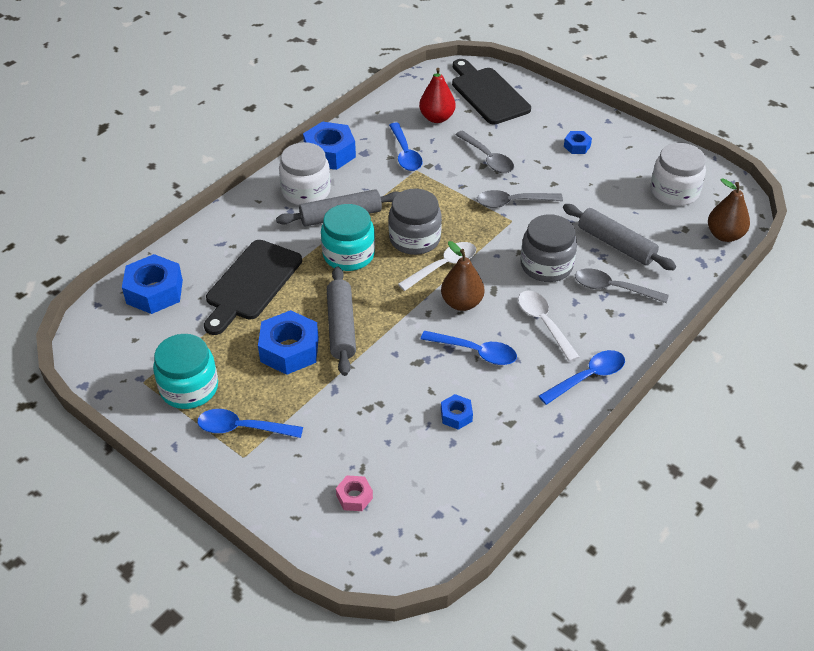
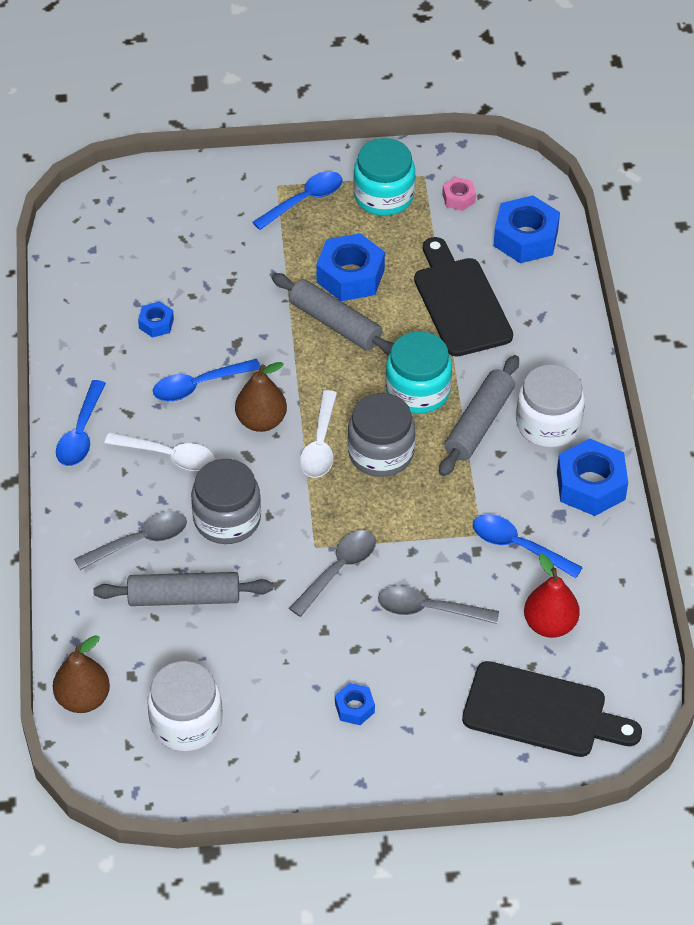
camera: 135 degrees right, 5 degrees up
pink nut [336,475,373,511] -> pink nut moved to [442,177,476,211]

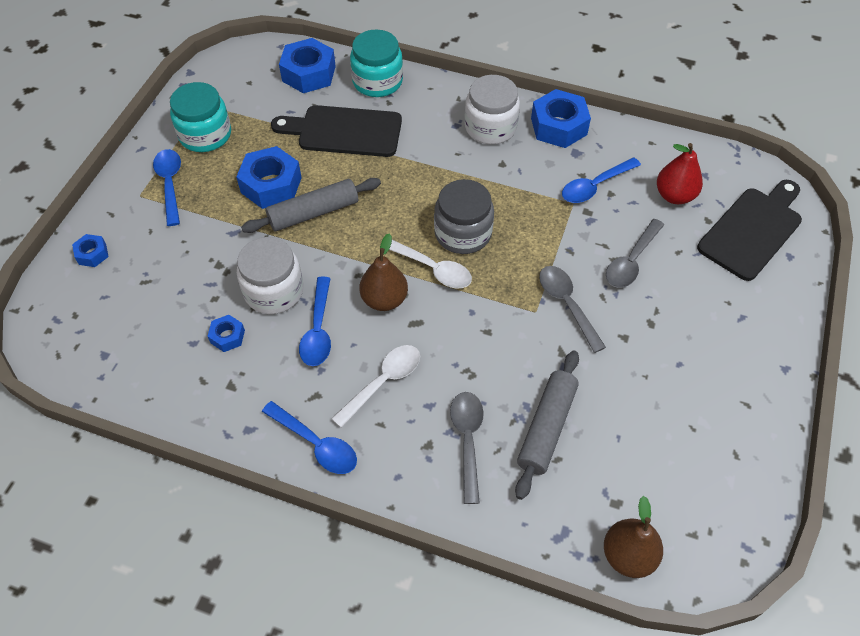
camera: 65 degrees left, 5 degrees up
white jar [147,661,222,751] -> white jar moved to [237,237,304,314]
grey jar [191,459,261,544] -> none
blue nut [335,683,375,725] -> blue nut moved to [72,234,109,267]
turquoise jar [385,331,452,414] -> turquoise jar moved to [350,30,403,97]
grey rolling pin [439,355,519,476] -> none
pink nut [442,177,476,211] -> none

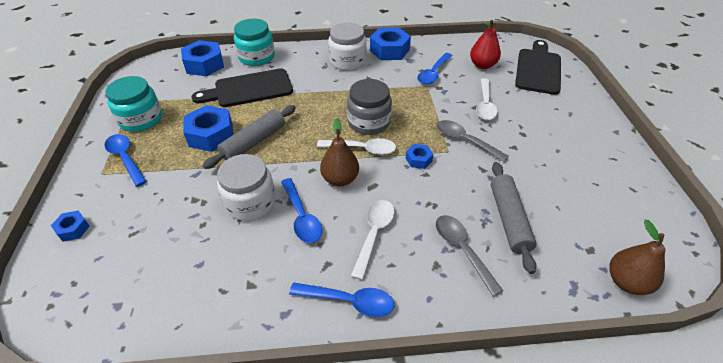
camera: 25 degrees left, 10 degrees down
blue nut [208,315,245,352] -> blue nut moved to [406,144,433,169]
grey spoon [606,219,664,288] -> white spoon [476,79,498,120]

